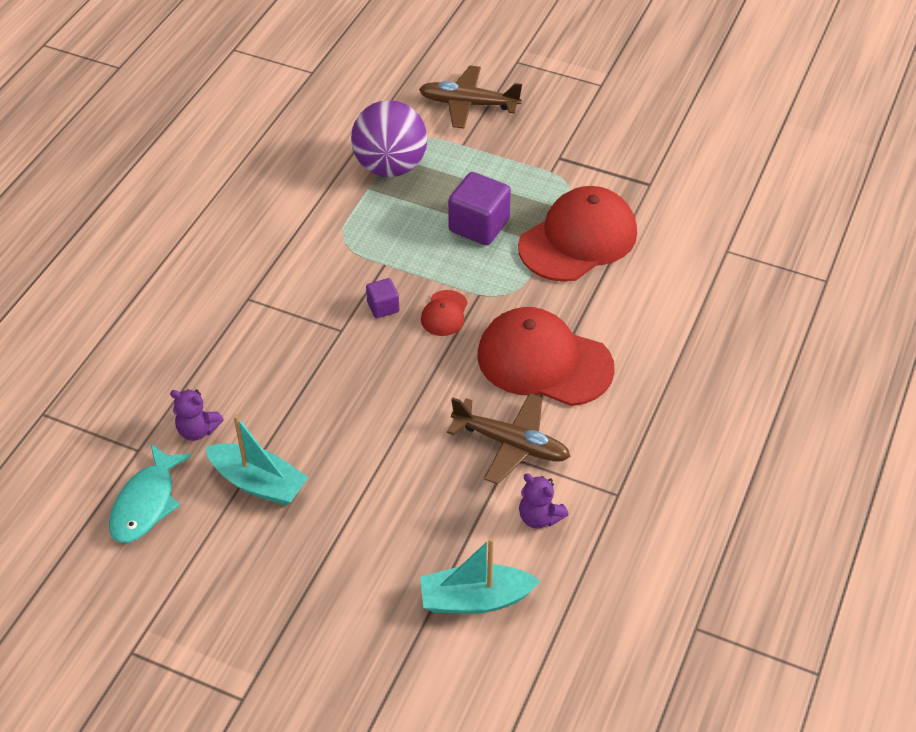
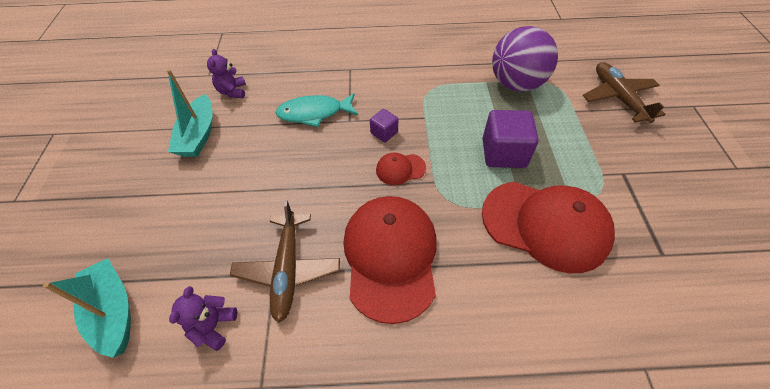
camera: 65 degrees right, 5 degrees up
turquoise fish [109,444,192,543] -> turquoise fish moved to [275,93,358,127]

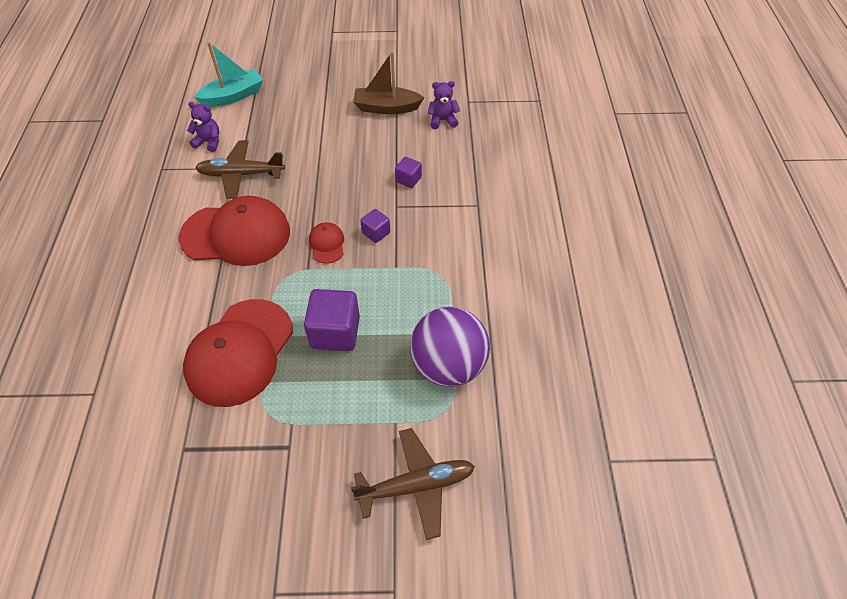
camera: 90 degrees right, 0 degrees up
turquoise boat [167,69,213,157] -> brown boat [353,51,424,114]
turquoise fish [275,93,358,127] -> purple cube [395,157,422,188]

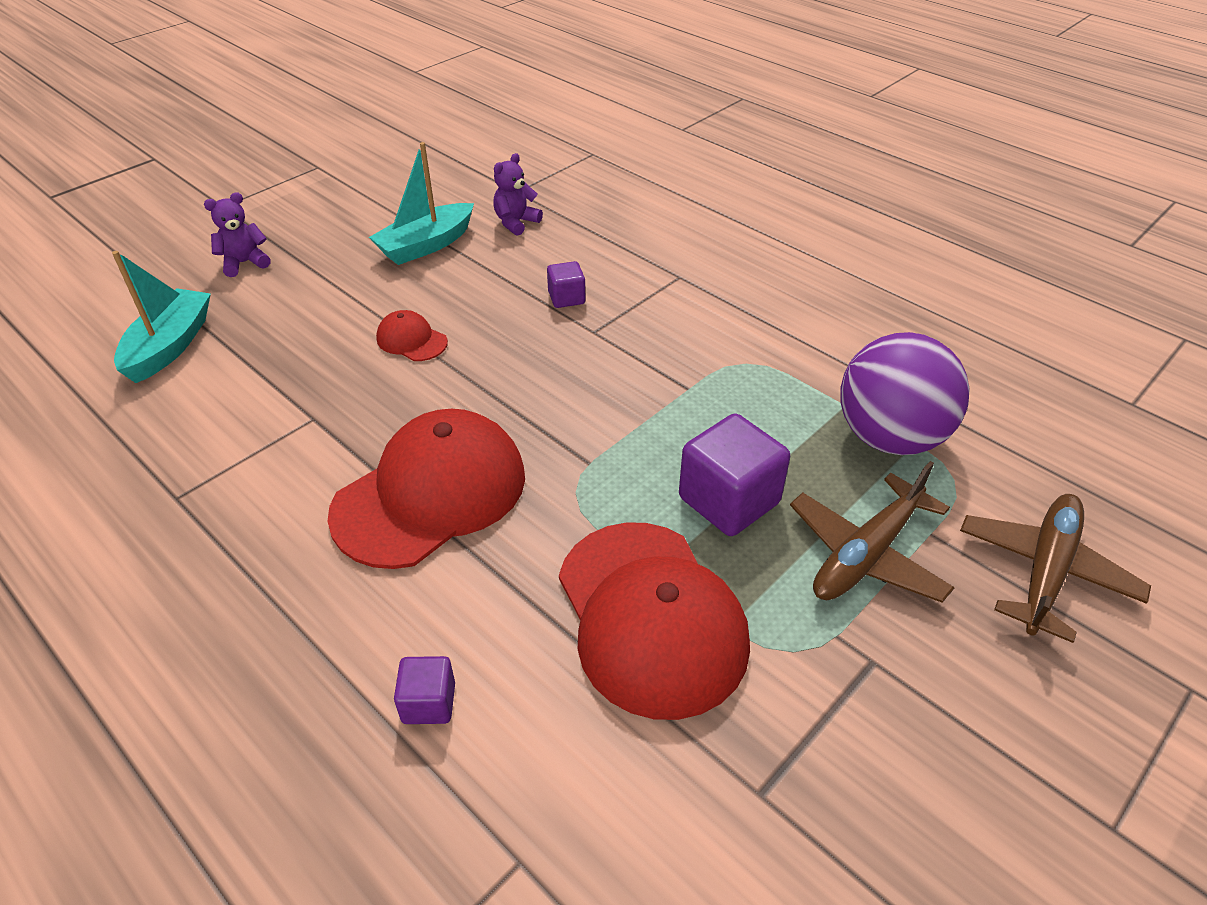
camera: 45 degrees left, 10 degrees down
purple teddy bear [187,102,219,152] -> purple teddy bear moved to [204,192,270,277]
brown plane [195,140,285,199] -> brown plane moved to [790,461,955,603]
red cap [309,222,344,264] -> red cap moved to [376,310,448,361]
brown boat [353,51,424,114] -> turquoise boat [369,142,474,265]
purple cube [360,209,390,243] -> purple cube moved to [394,656,455,724]

